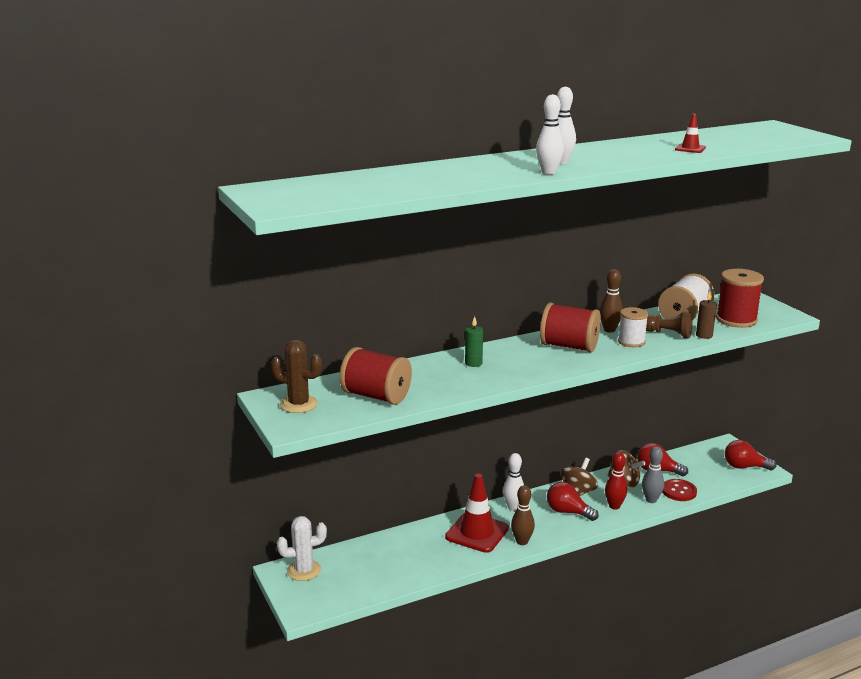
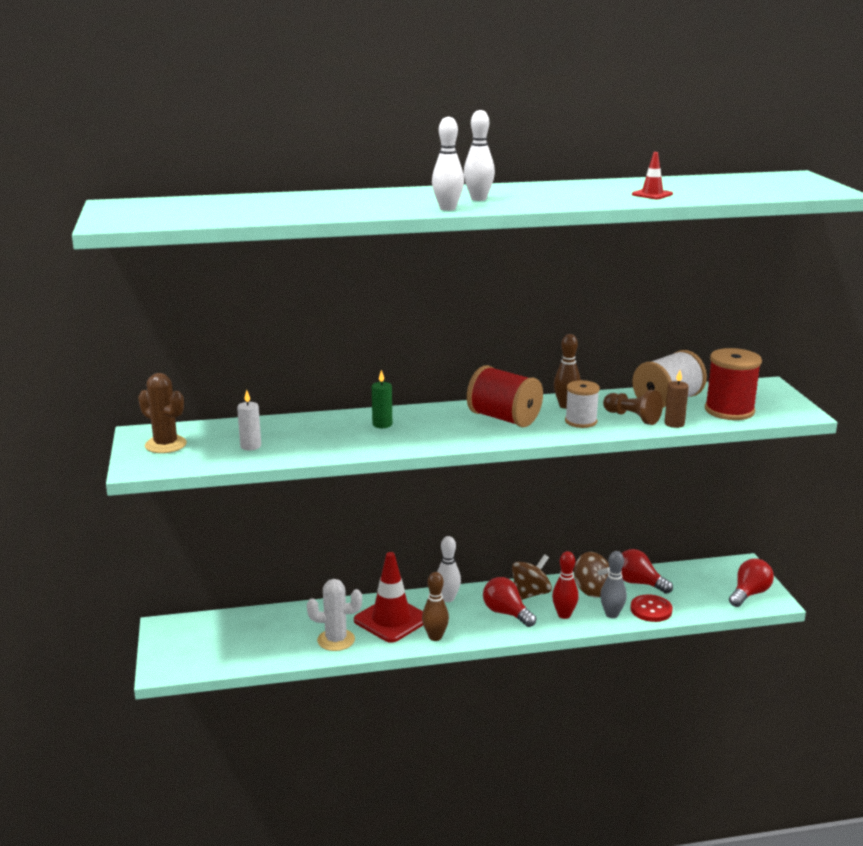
camera: 15 degrees right, 0 degrees up
white cactus [277,516,327,581] -> white cactus moved to [307,579,362,651]
red spool [340,347,412,405] -> white candle [237,390,261,450]
red light bulb [725,440,776,470] -> red light bulb turned 105 degrees clockwise [729,558,774,607]

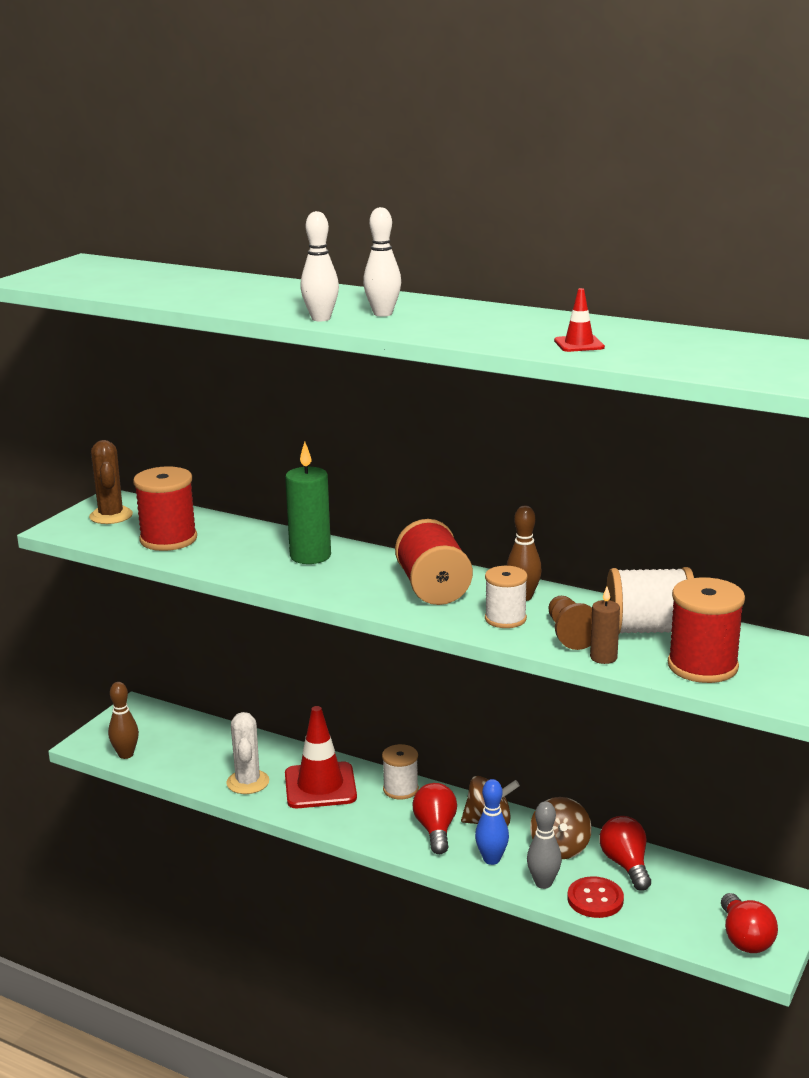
camera: 40 degrees right, 0 degrees up
white candle [237,390,261,450] -> red spool [133,466,197,551]
white cactus [307,579,362,651] -> white cactus turned 45 degrees clockwise [226,712,269,794]
green candle [372,370,392,428] -> green candle [285,442,331,564], size x1.78
brown bowling pin [422,572,449,641] -> brown bowling pin moved to [108,682,139,759]
white bowling pin [437,536,461,602] -> white spool [382,744,419,800]
red bowling pin [552,551,579,619] -> blue bowling pin [475,779,509,865]
red light bulb [729,558,774,607] -> red light bulb turned 90 degrees clockwise [721,893,778,953]

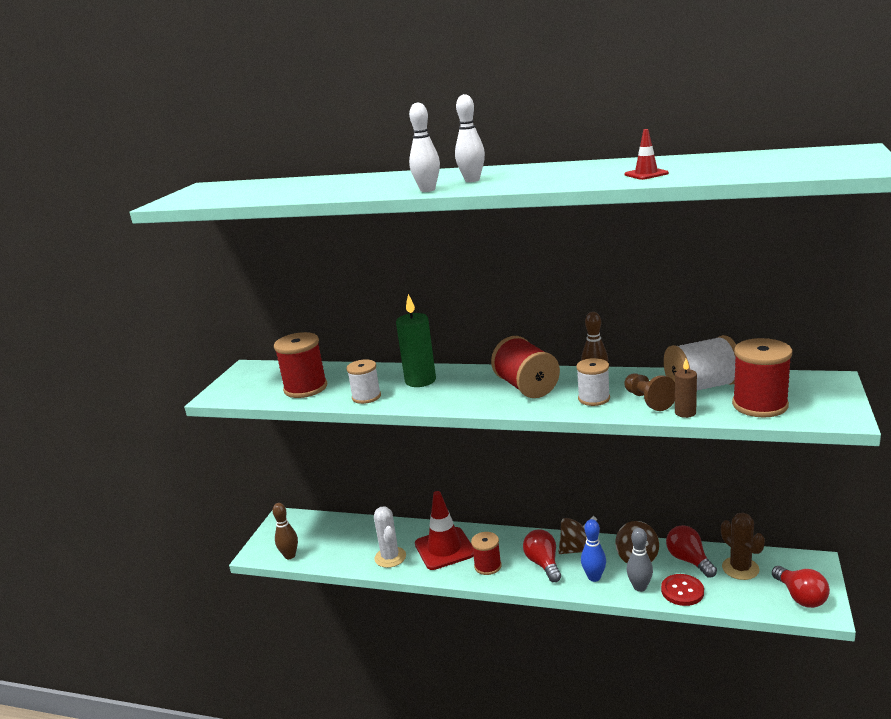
camera: 10 degrees left, 0 degrees up
brown cactus [89,440,133,524] -> brown cactus moved to [721,513,765,580]
white spool [382,744,419,800] -> white spool moved to [346,359,381,404]
none -> red spool [471,532,502,575]

